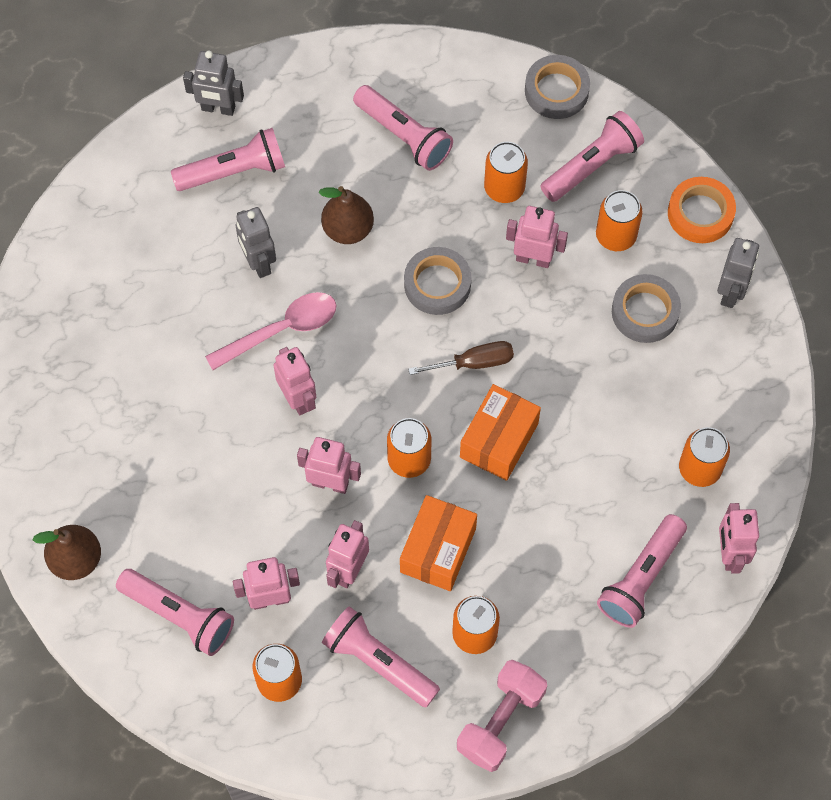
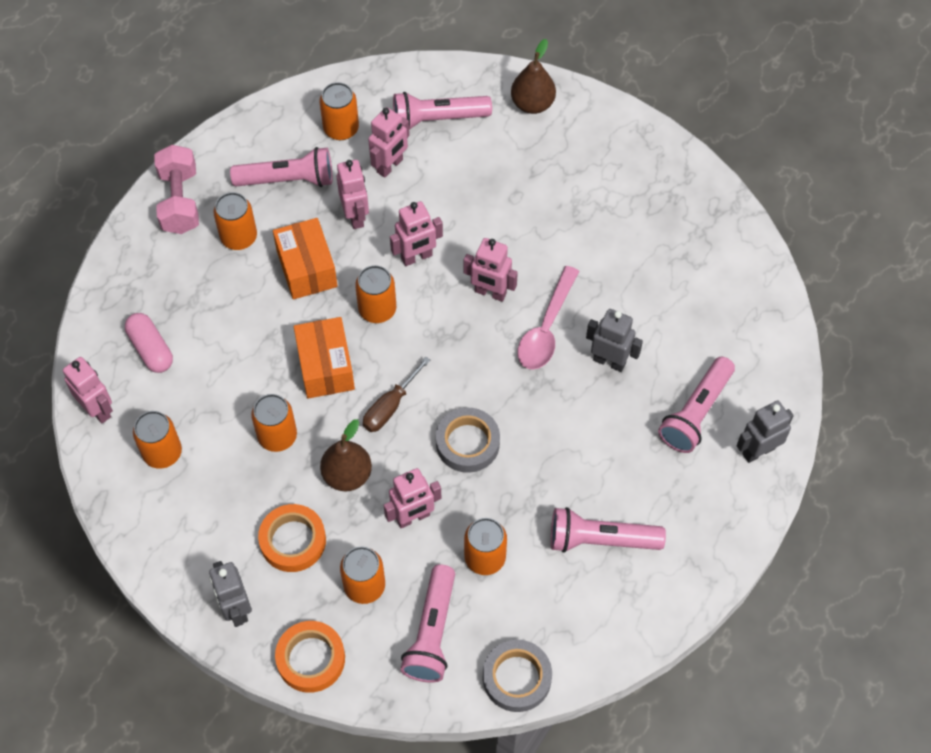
camera: 140 degrees right, 5 degrees down
brown pear [319,186,374,244] -> brown pear moved to [320,419,372,492]
pink flashlight [597,514,687,628] -> pink capsule [125,313,173,373]
grey tape [612,274,681,343] -> orange tape [258,504,326,572]
none -> orange can [251,394,297,452]

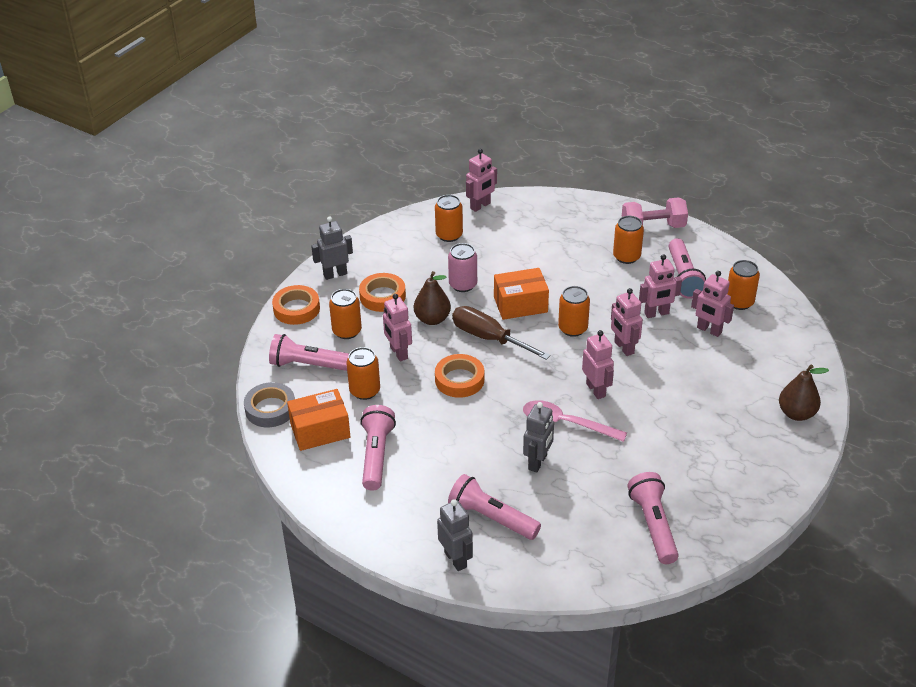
camera: 90 degrees right, 20 degrees down
pink capsule [125,313,173,373] -> none
orange can [251,394,297,452] -> pink can [448,243,477,292]
orange box [273,218,338,299] -> orange box moved to [287,389,350,451]
brown screwdriver [363,357,430,432] -> brown screwdriver [452,306,551,360], size x1.51
pink flashlight [393,92,492,130] -> pink flashlight moved to [628,472,679,564]
grey tape [436,408,500,473] -> orange tape [435,354,484,398]
pink robot [464,238,518,302] -> pink robot turned 135 degrees clockwise [582,330,614,399]

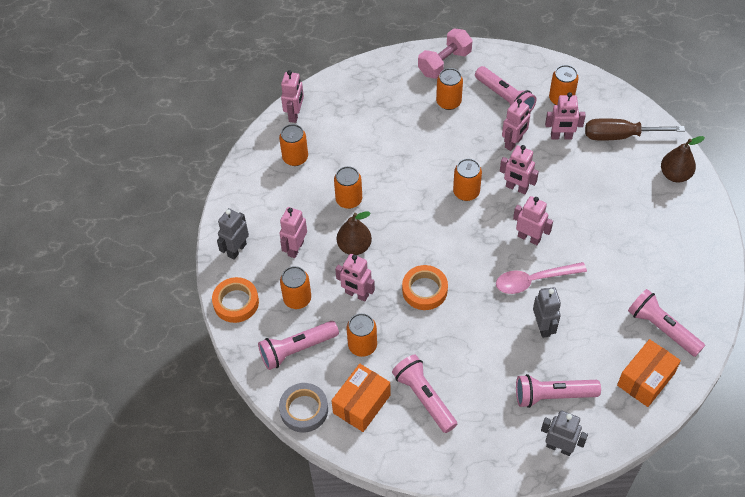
camera: 35 degrees left, 15 degrees up
orange tape [359,273,406,312] -> pink robot [280,207,307,258]
pink can [448,243,477,292] -> orange can [334,166,362,209]
brown screwdriver [452,306,551,360] -> brown screwdriver moved to [585,118,685,141]
orange box [494,268,549,320] -> orange box moved to [617,339,681,407]

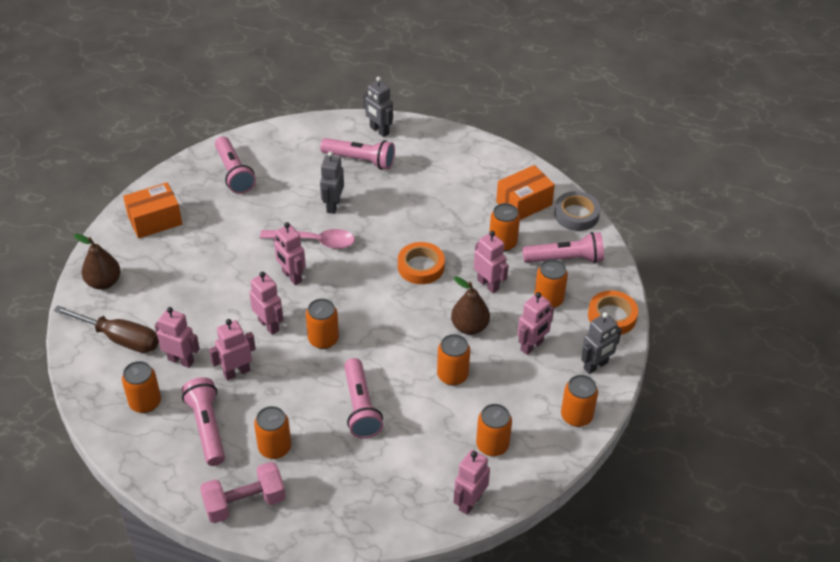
camera: 160 degrees left, 10 degrees down
pink flashlight [392,354,457,433] -> pink flashlight moved to [344,358,383,439]
orange box [617,339,681,407] -> orange box moved to [123,182,182,239]
none -> orange can [561,375,598,427]

